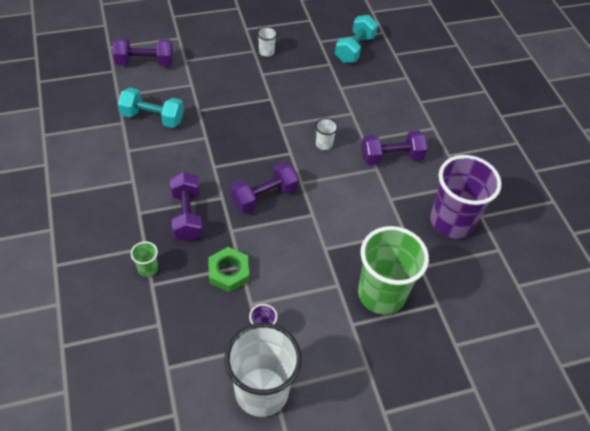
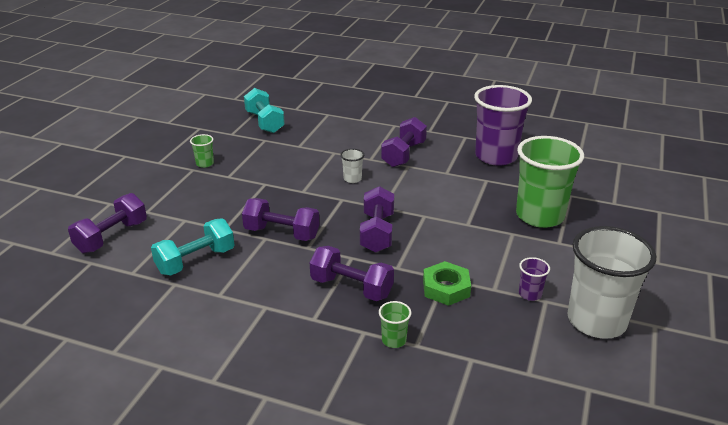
camera: 50 degrees left, 20 degrees down
white cup [257,27,277,57] -> green cup [190,134,214,168]
none -> purple dumbbell [242,198,319,241]

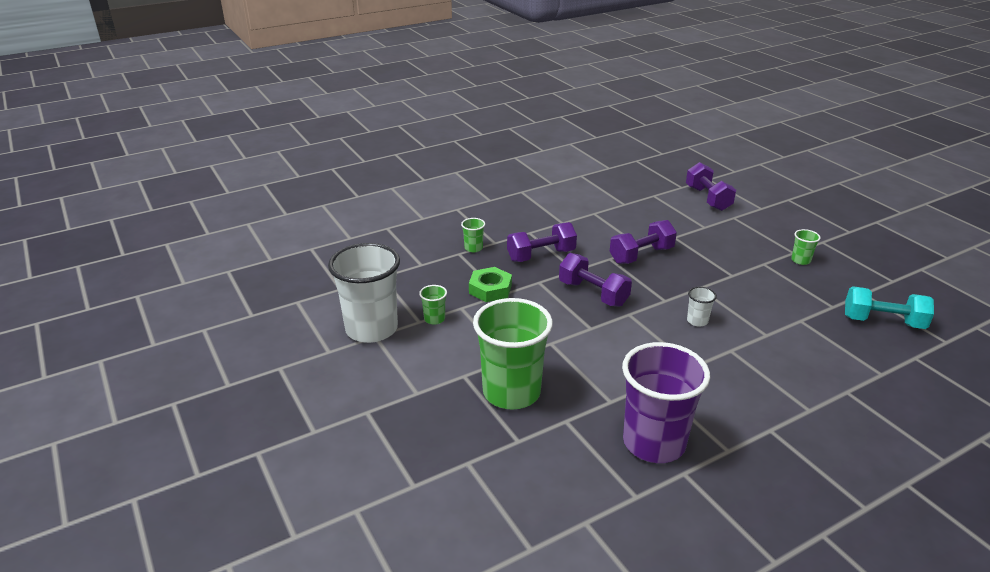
camera: 130 degrees right, 0 degrees up
turquoise dumbbell [151,219,234,276] -> none
purple dumbbell [381,117,427,167] -> none
purple cup [519,257,550,301] -> green cup [419,285,447,325]

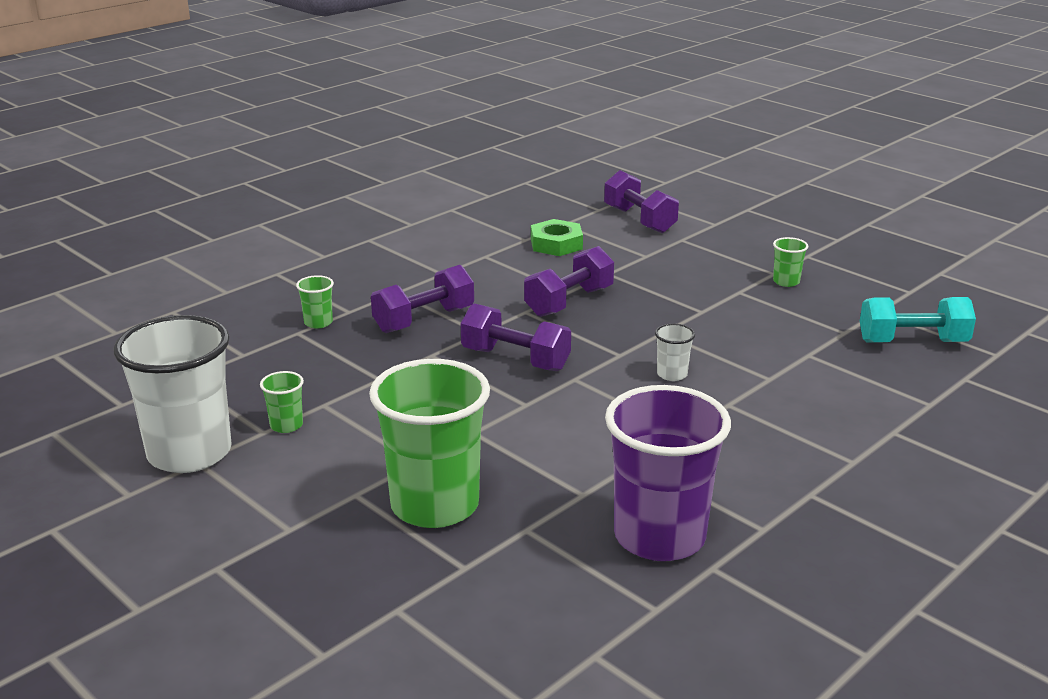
camera: 15 degrees left, 5 degrees down
green nut [469,267,512,302] -> green nut moved to [531,219,583,256]

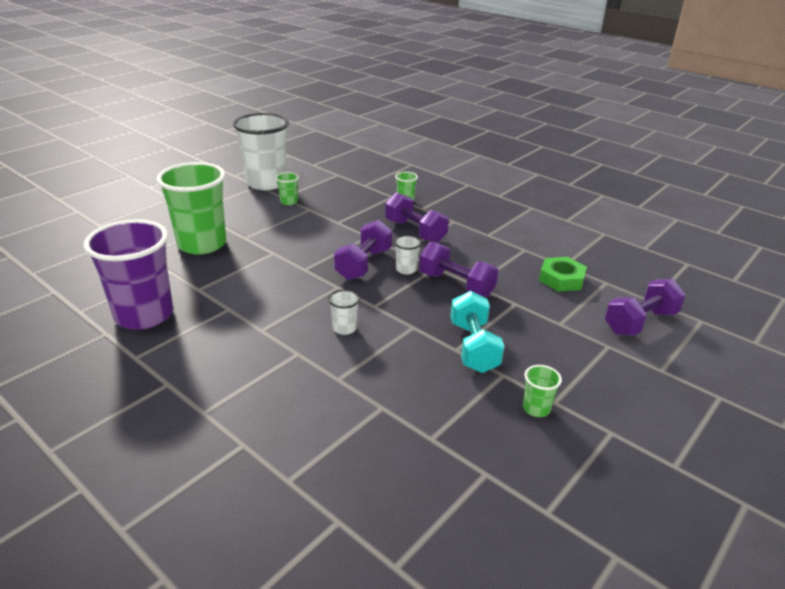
camera: 85 degrees right, 5 degrees up
turquoise dumbbell [860,297,976,343] -> turquoise dumbbell moved to [450,291,505,373]
none -> white cup [394,235,421,274]

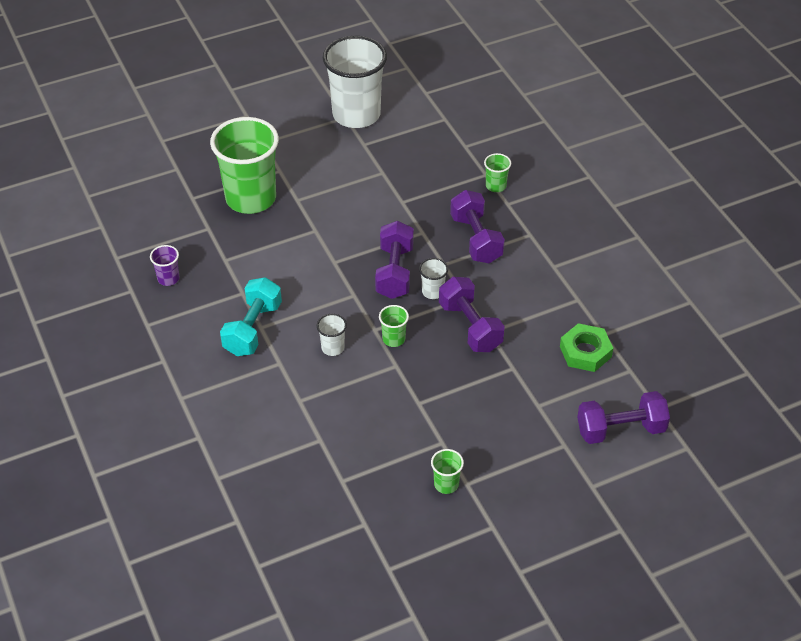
camera: 25 degrees right, 15 degrees up
purple cup [84,219,173,330] -> purple cup [150,245,180,286], size x0.41
green cup [276,172,299,205] -> green cup moved to [379,305,409,347]
purple dumbbell [334,220,392,280] -> purple dumbbell turned 45 degrees counterclockwise [375,221,414,299]
turquoise dumbbell [450,291,505,373] -> turquoise dumbbell moved to [220,277,282,356]

